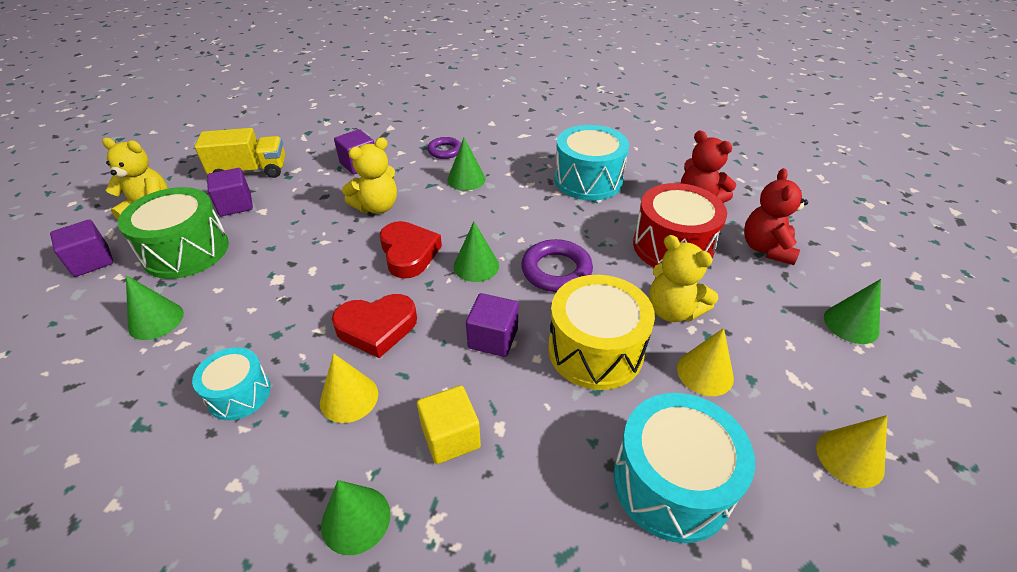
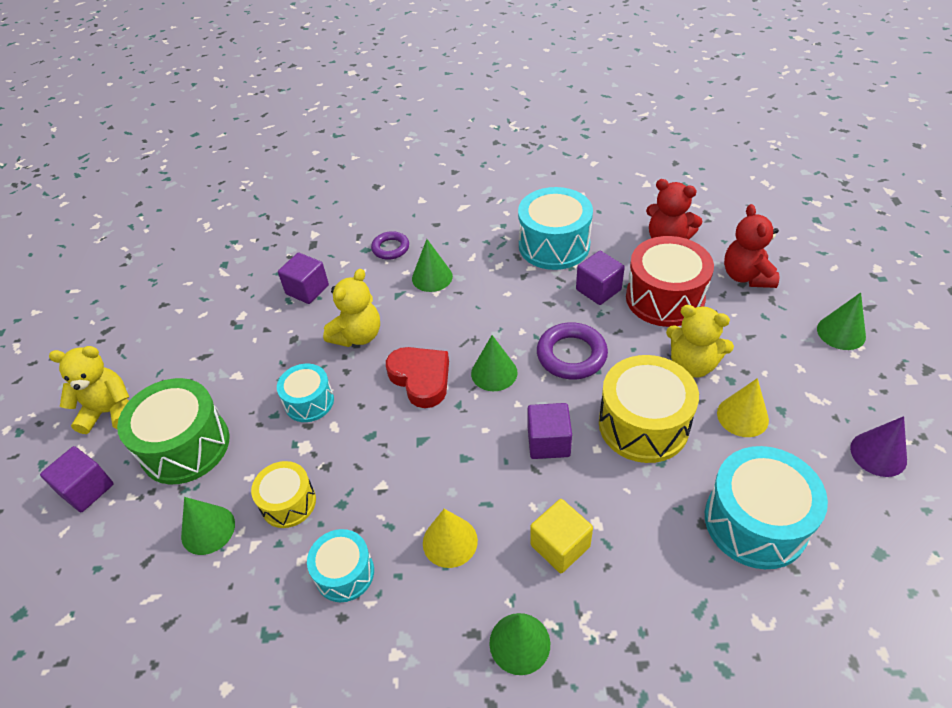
camera: 15 degrees left, 5 degrees up
yellow truck [194,128,285,178] -> none
purple cube [207,168,253,216] -> purple cube moved to [576,251,625,305]
red heart [332,294,417,358] -> none
yellow cone [816,415,887,488] -> purple cone [850,416,907,477]
none -> yellow drum [251,461,316,528]
none -> turquoise drum [277,364,334,422]

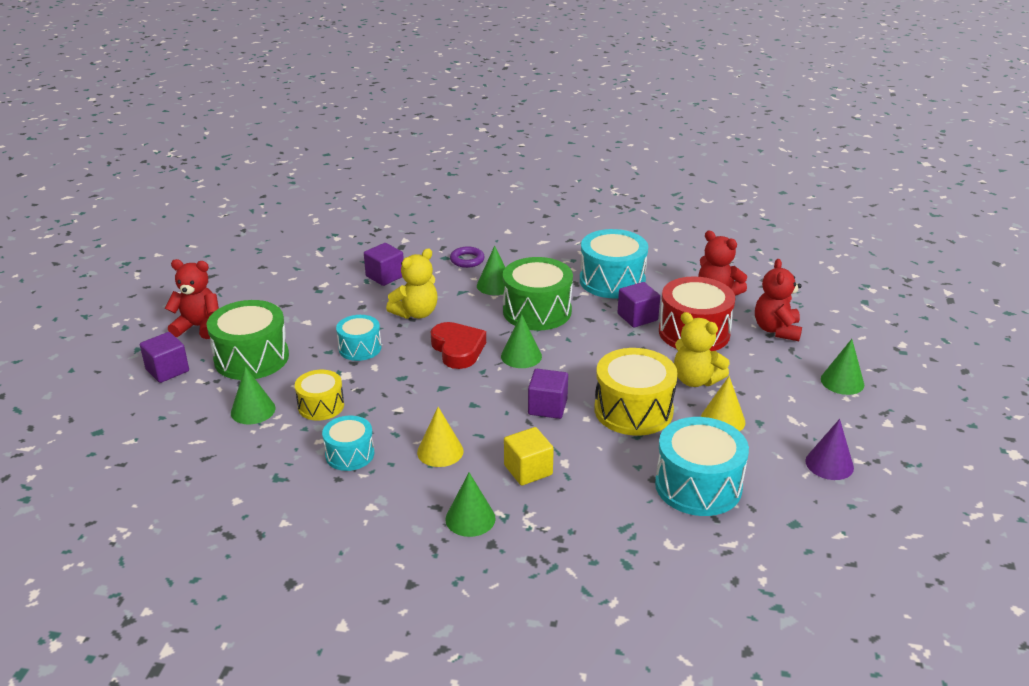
camera: 10 degrees right, 15 degrees down
yellow teddy bear [49,346,129,434] -> red teddy bear [165,259,219,339]
purple ring [537,322,608,380] -> none
none -> green drum [503,257,573,331]

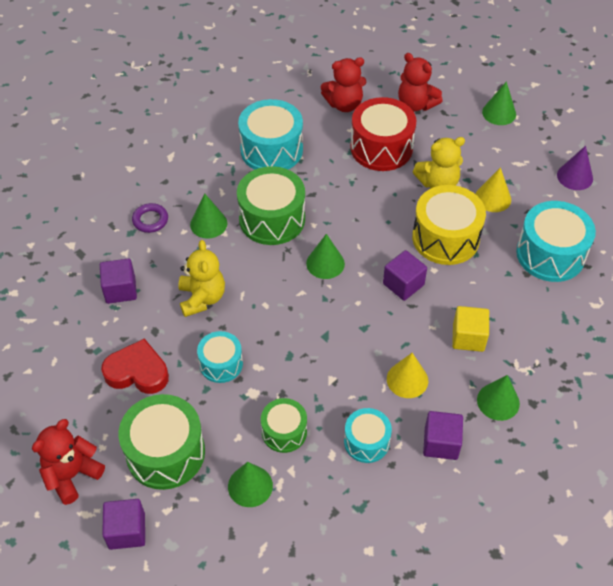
camera: 55 degrees left, 20 degrees up
yellow drum [295,370,344,421] -> green drum [261,398,307,453]
red heart [431,322,486,369] -> red heart moved to [101,338,169,394]
purple cube [617,282,660,328] -> purple cube moved to [423,411,463,460]

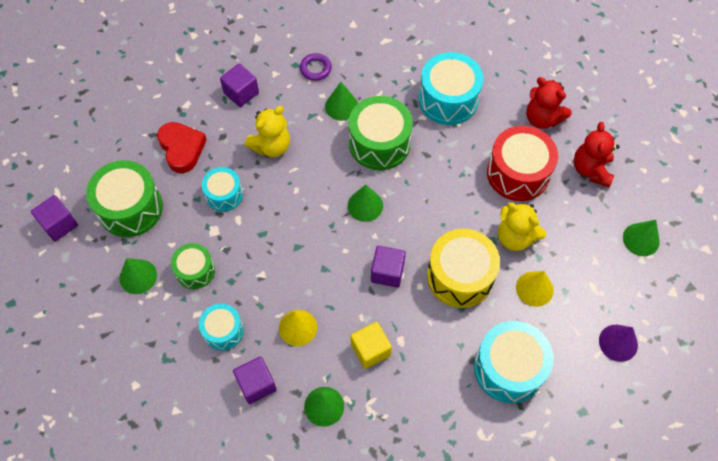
camera: 55 degrees right, 10 degrees up
red teddy bear [32,419,105,505] -> none

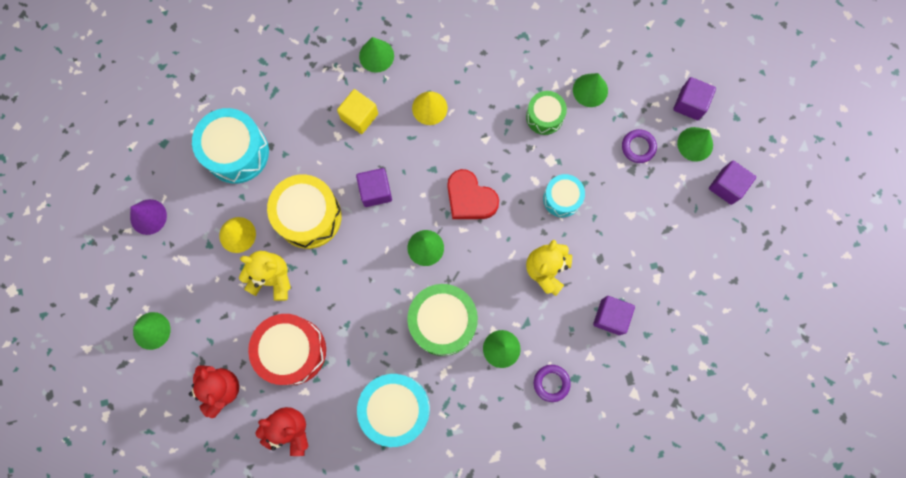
camera: 155 degrees right, 15 degrees up
green drum [86,160,163,237] -> purple ring [622,129,657,163]
red heart [157,122,207,173] -> red heart moved to [447,169,499,219]
turquoise drum [199,304,244,351] -> none
purple cube [233,356,277,404] -> purple cube moved to [709,161,756,205]
none -> green cone [677,127,713,162]

